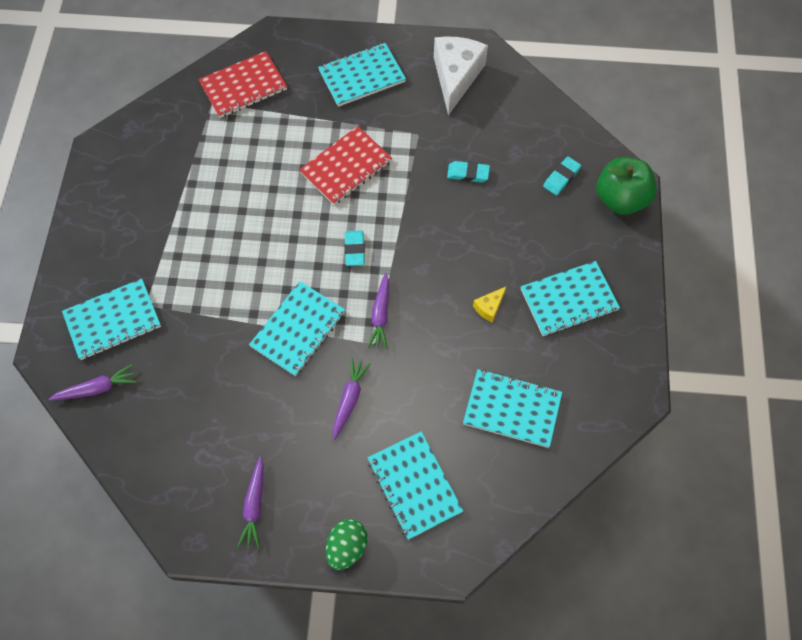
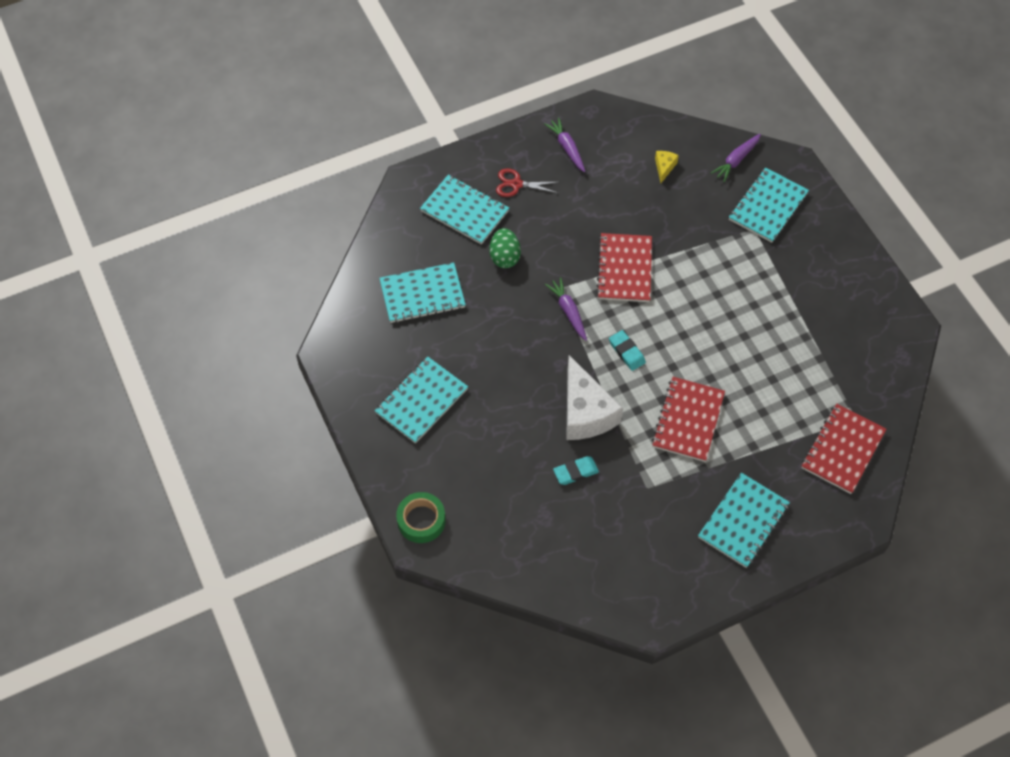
camera: 150 degrees right, 5 degrees down
turquoise notebook [249,281,345,376] -> red notebook [596,233,652,302]
green egg [326,519,368,570] -> green egg moved to [489,228,521,268]
purple carrot [333,358,371,440] -> none
white cheese [434,36,488,115] -> white cheese moved to [566,355,623,440]
yellow cheese [473,287,506,323] -> yellow cheese moved to [655,151,679,183]
turquoise eraser [543,156,581,196] -> none
green apple [596,157,657,215] -> green tape [396,492,446,543]
none -> red scissors [496,168,559,197]

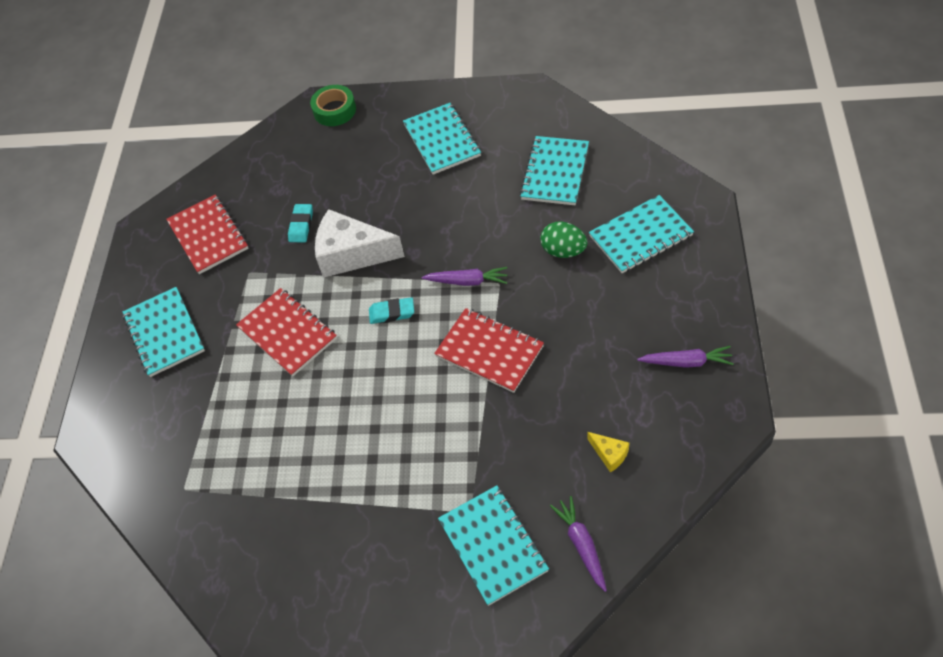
camera: 125 degrees right, 5 degrees down
red scissors [496,168,559,197] -> none
red notebook [801,404,886,494] -> red notebook moved to [166,195,249,274]

